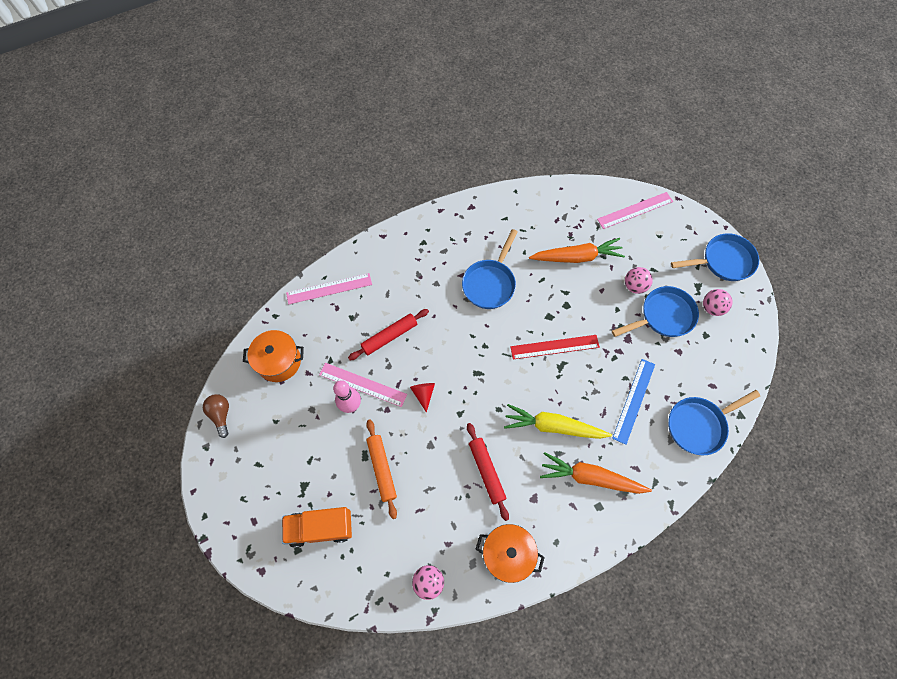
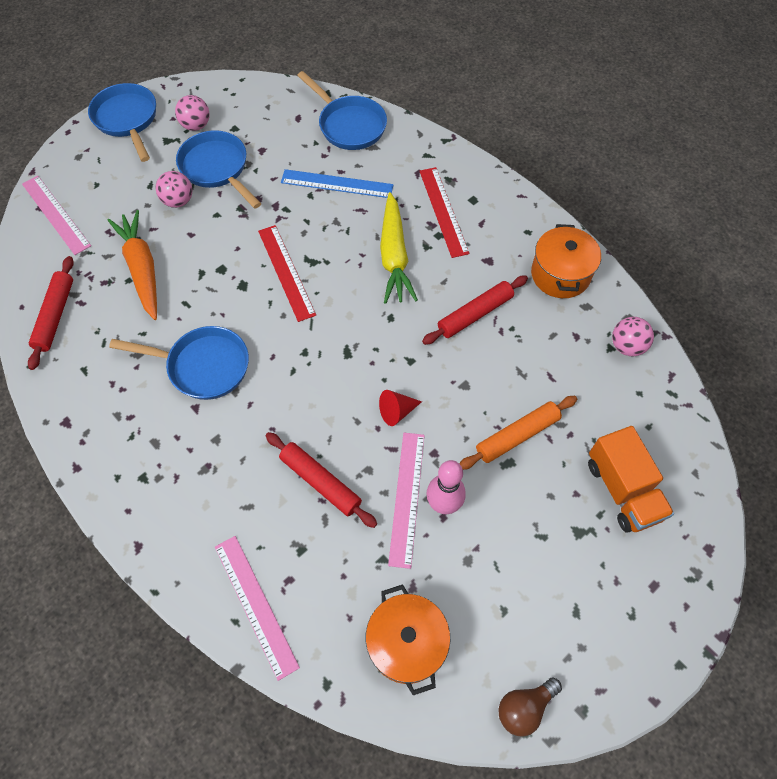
camera: 105 degrees left, 5 degrees down
orange carrot [540,452,652,494] -> red ruler [420,167,469,258]
none -> red rolling pin [28,256,74,370]

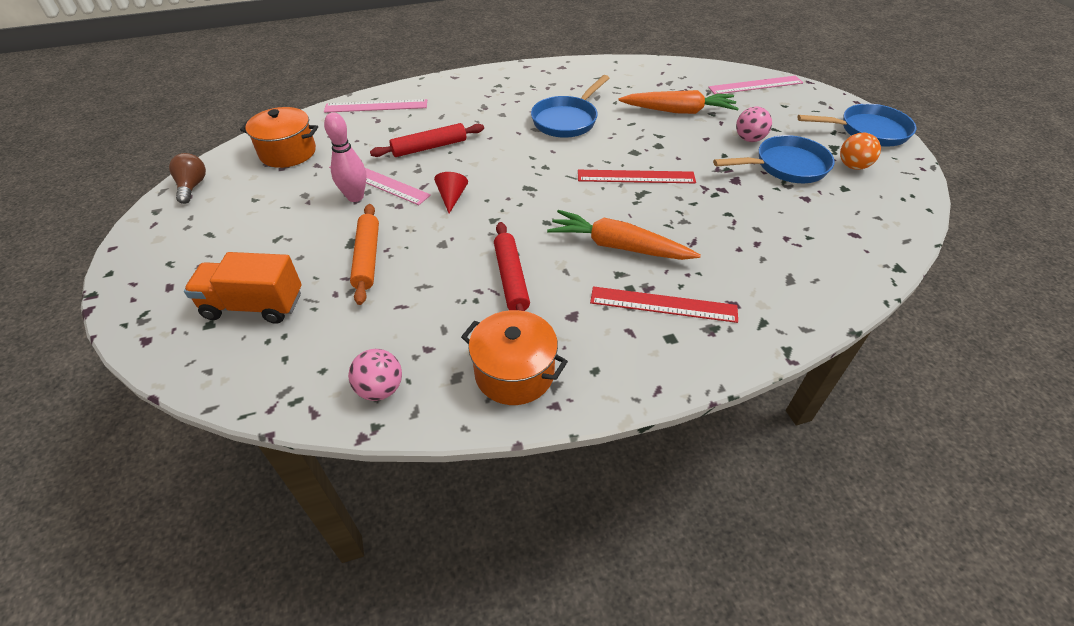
camera: 115 degrees right, 15 degrees down
red rolling pin [28,256,74,370] -> none
pink ball [175,95,210,131] -> orange ball [840,133,881,170]
blue ruler [281,169,394,198] -> none
blue pan [297,71,387,150] -> none
yellow carrot [380,192,418,304] -> orange carrot [547,210,701,260]

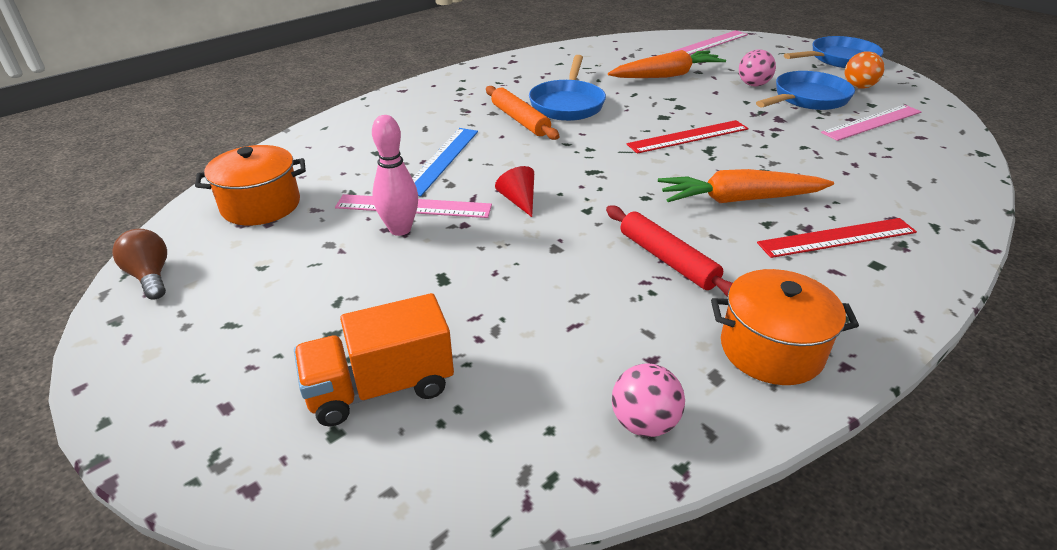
camera: 25 degrees left, 10 degrees down
pink ruler [324,99,427,113] -> pink ruler moved to [821,105,922,141]
orange rolling pin [350,204,379,305] -> orange rolling pin moved to [486,86,560,140]
red rolling pin [370,123,484,157] -> blue ruler [412,128,478,196]

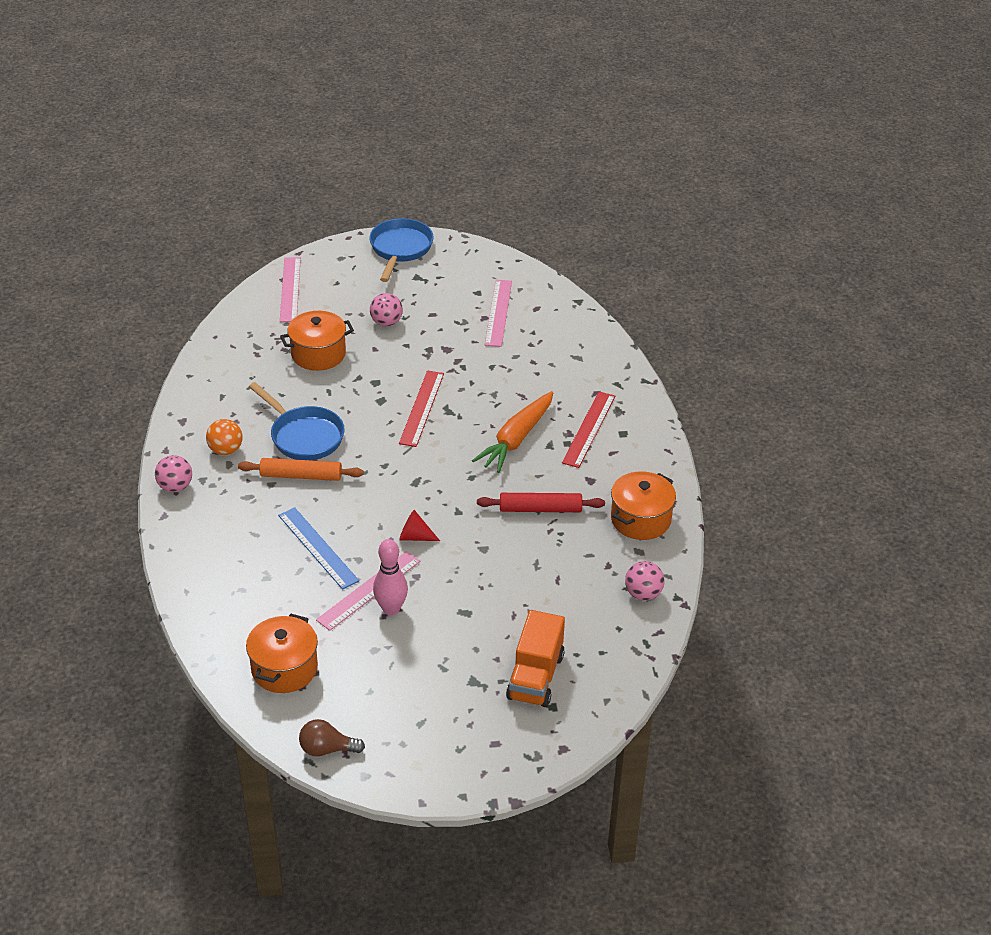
camera: 55 degrees left, 5 degrees up
orange carrot [608,50,726,78] -> orange pot [280,311,354,371]
blue pan [756,71,855,110] -> none
orange ball [845,51,884,89] -> orange ball moved to [206,419,243,455]
none -> pink ball [155,455,192,492]

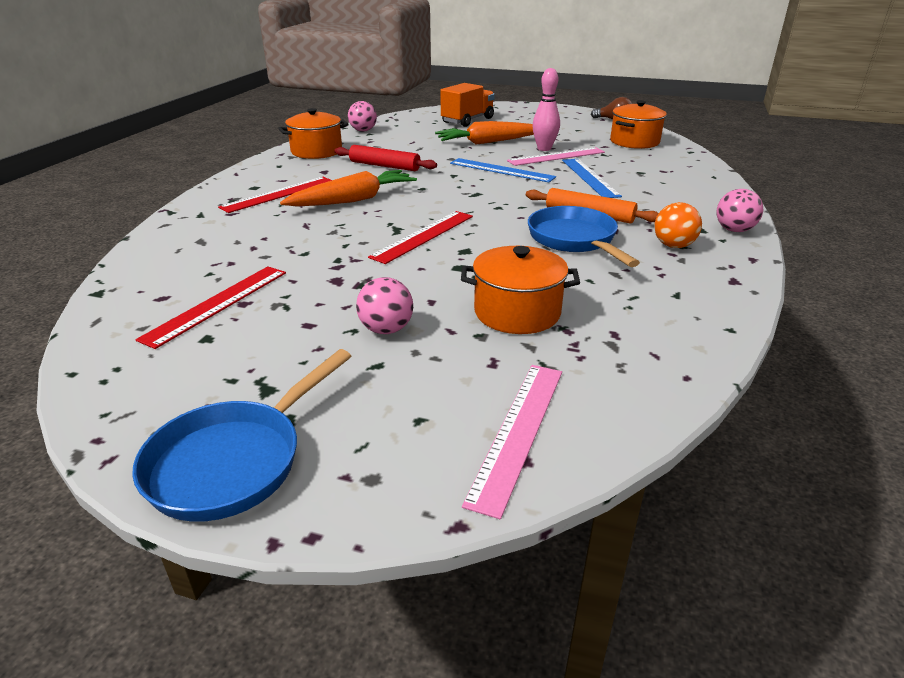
camera: 155 degrees left, 10 degrees down
red cone [399,510,440,541] -> blue ruler [450,158,556,182]
pink ruler [485,280,512,347] -> red ruler [135,266,286,349]
none -> orange carrot [435,121,534,145]

